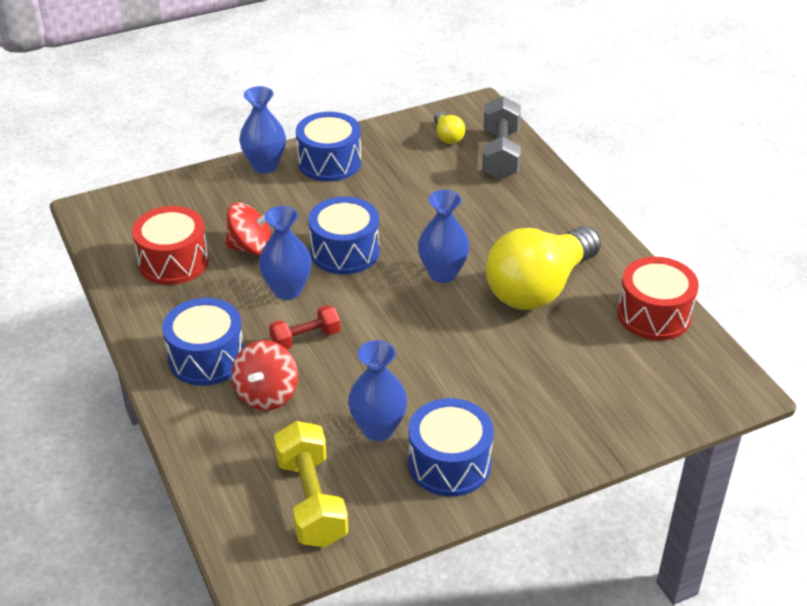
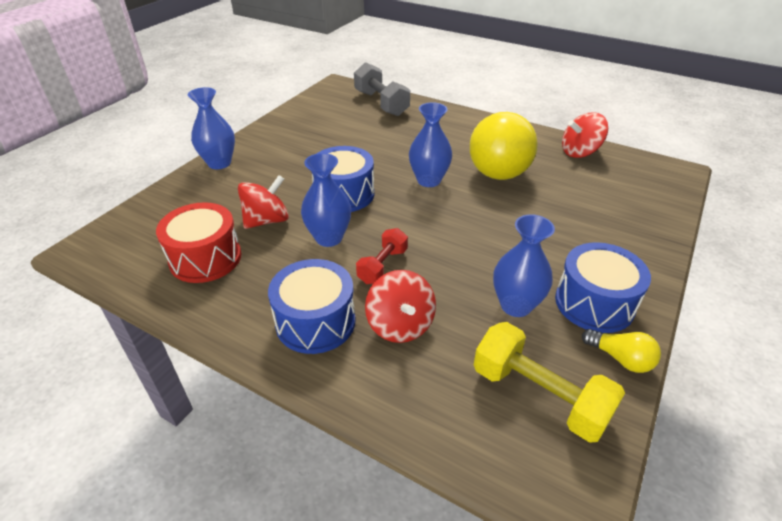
camera: 35 degrees left, 0 degrees up
blue drum [296,112,361,182] -> none
yellow light bulb [434,112,465,144] -> yellow light bulb moved to [582,329,661,373]
red drum [617,257,699,341] -> red spinning top [562,112,608,158]

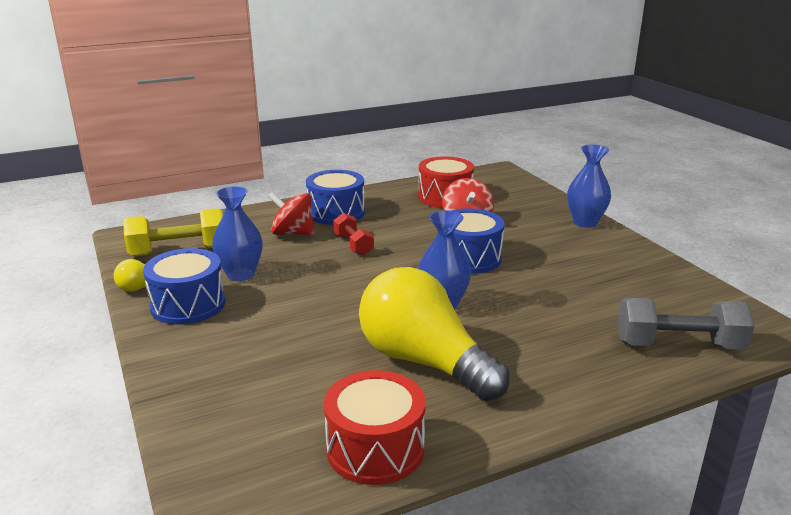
camera: 125 degrees right, 15 degrees down
blue vase [301,153,351,247] -> none
red spinning top [562,112,608,158] -> red drum [324,370,425,485]

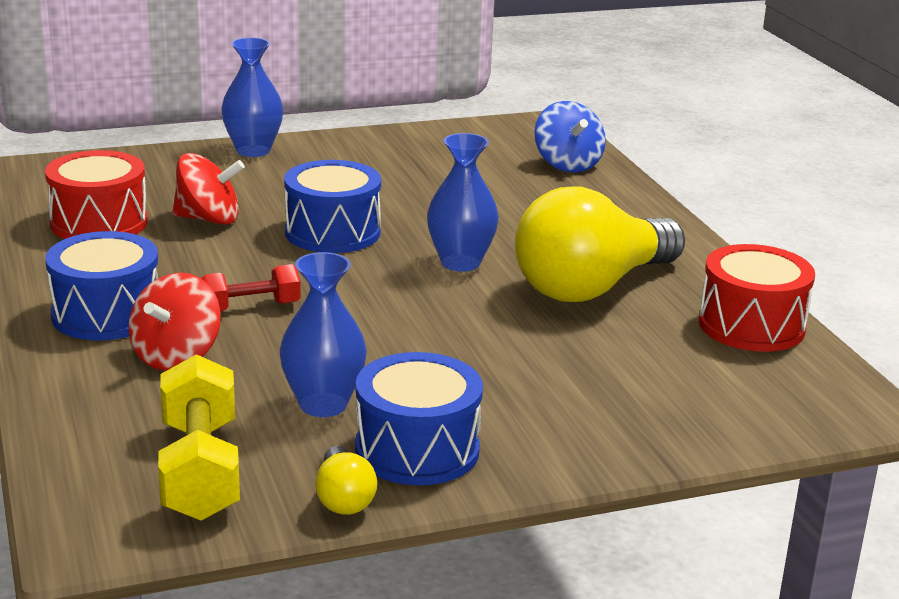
camera: 85 degrees left, 0 degrees up
grey dumbbell [618,298,755,350] -> blue spinning top [534,101,606,172]

